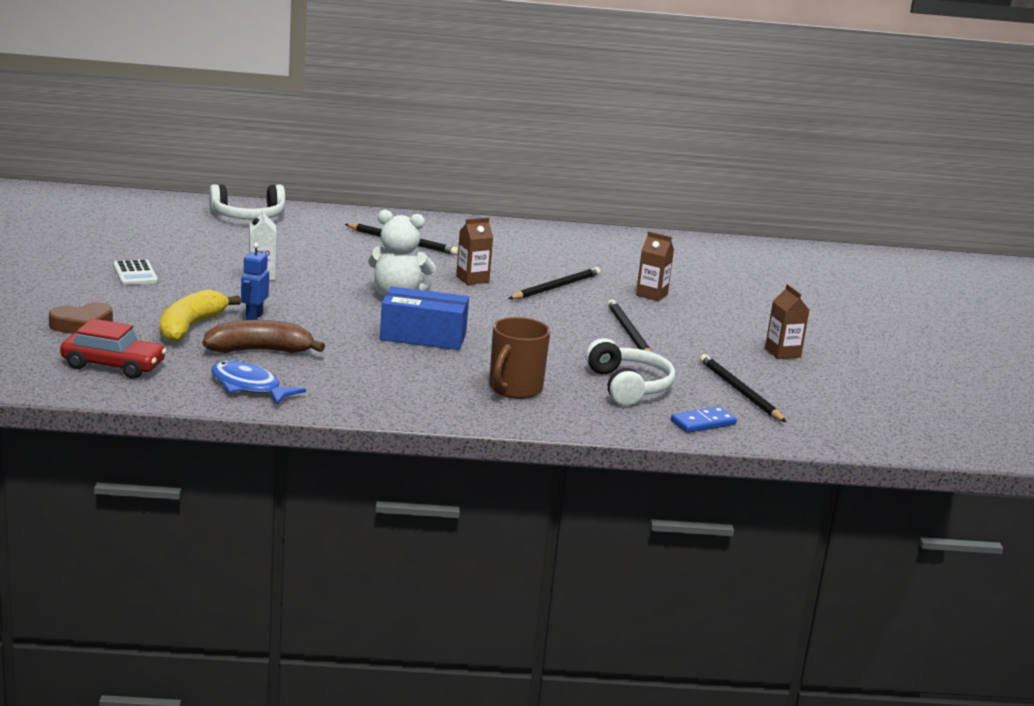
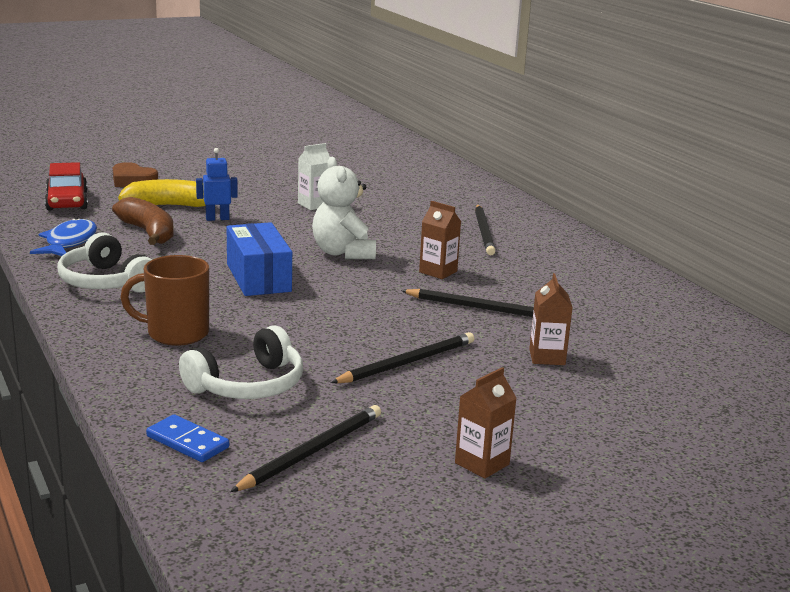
camera: 65 degrees right, 0 degrees up
white calculator [113,259,158,285] -> none
white headphones [209,184,286,220] -> white headphones moved to [57,232,152,293]

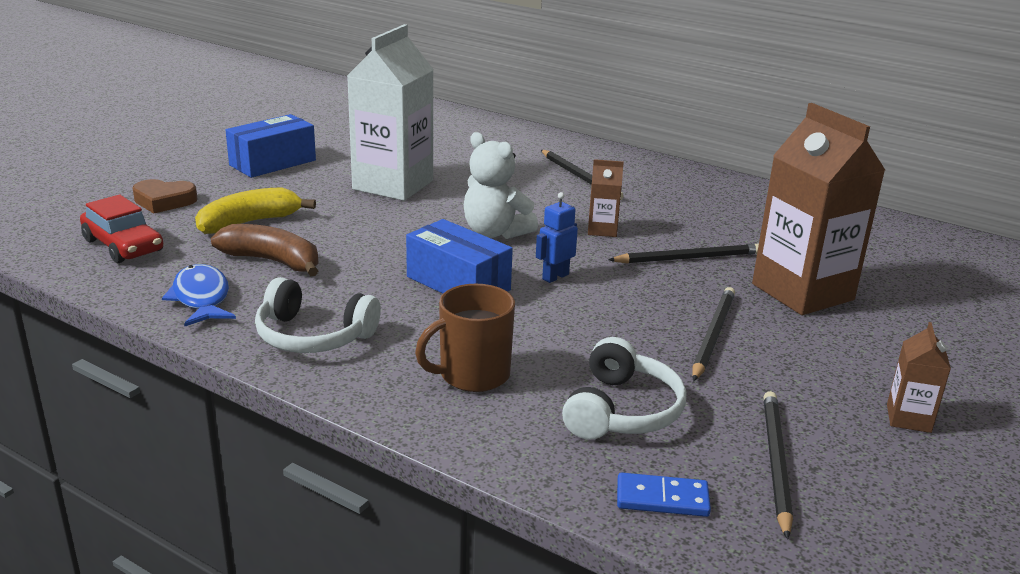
camera: 30 degrees left, 5 degrees up
blue robot [196,148,238,221] -> blue robot moved to [536,192,578,283]
white carton [298,143,330,210] -> white carton [347,24,434,201], size x2.25
brown carton [529,273,573,365] -> brown carton [752,103,885,315], size x2.25
none -> blue box [225,114,316,178]

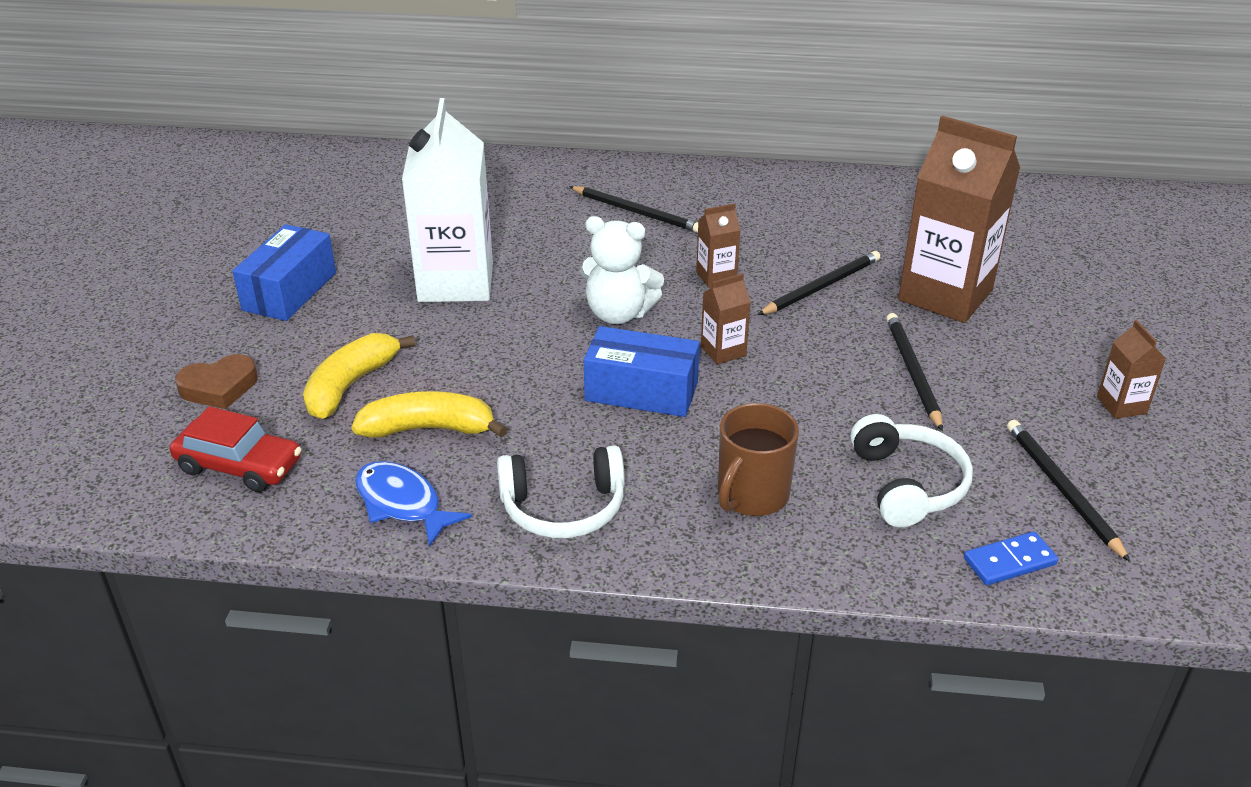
camera: 25 degrees left, 10 degrees up
brown banana [211,224,319,276] -> yellow banana [352,391,507,438]
blue robot [536,192,578,283] -> brown carton [701,274,751,365]

